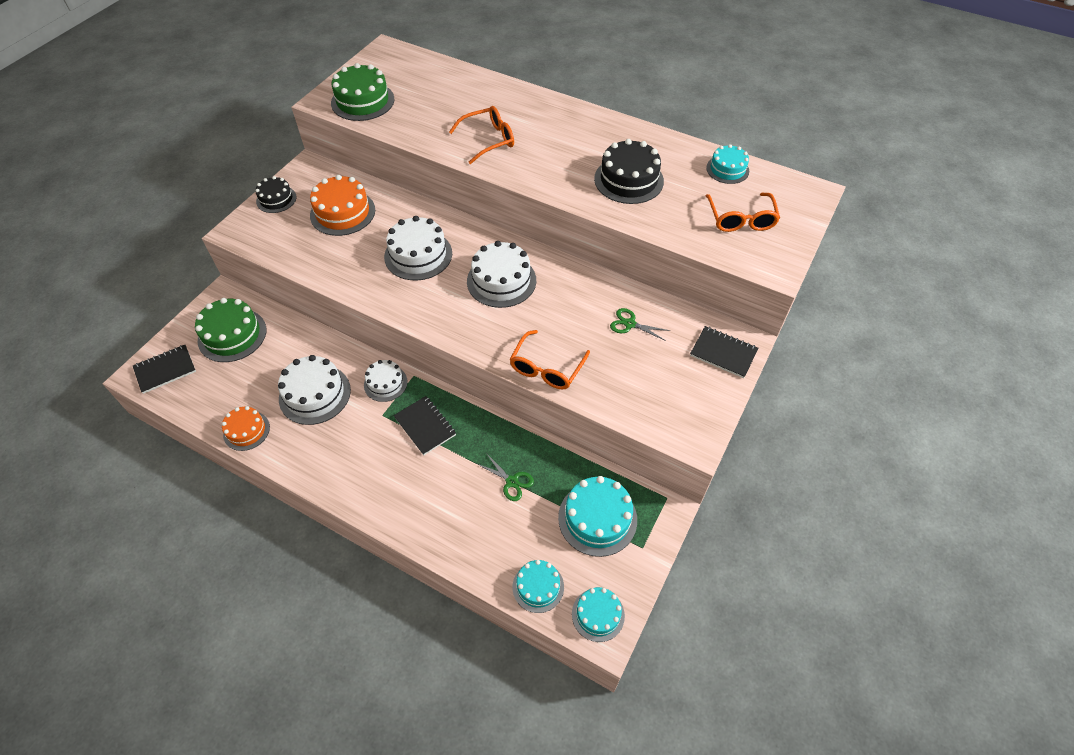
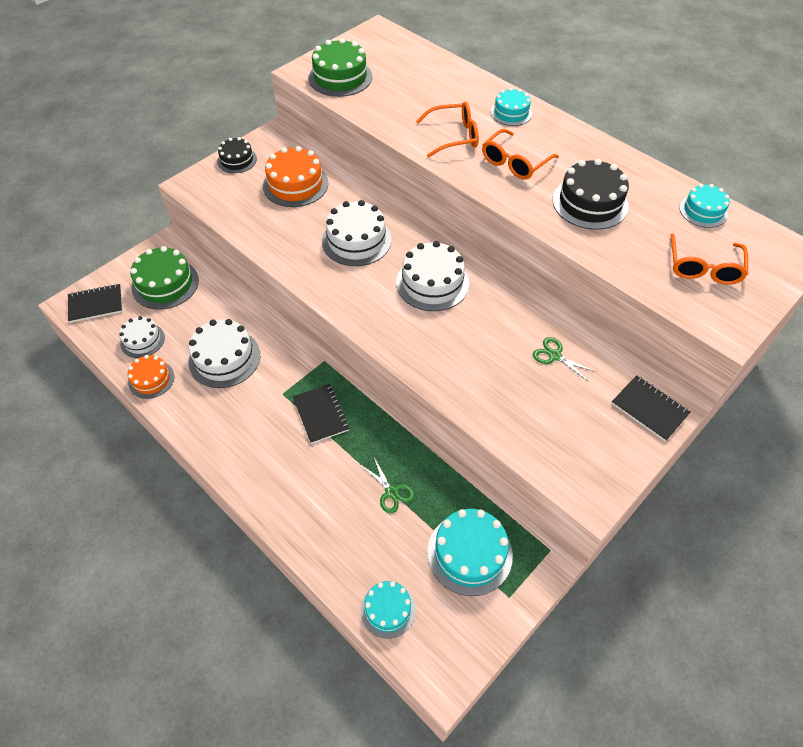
camera: 15 degrees right, 0 degrees up
white cake [364,360,408,402] -> white cake moved to [119,316,165,358]
orange glasses [510,330,590,389] -> orange glasses moved to [482,129,559,180]
turquoise cake [572,587,625,642] -> turquoise cake moved to [491,88,532,126]

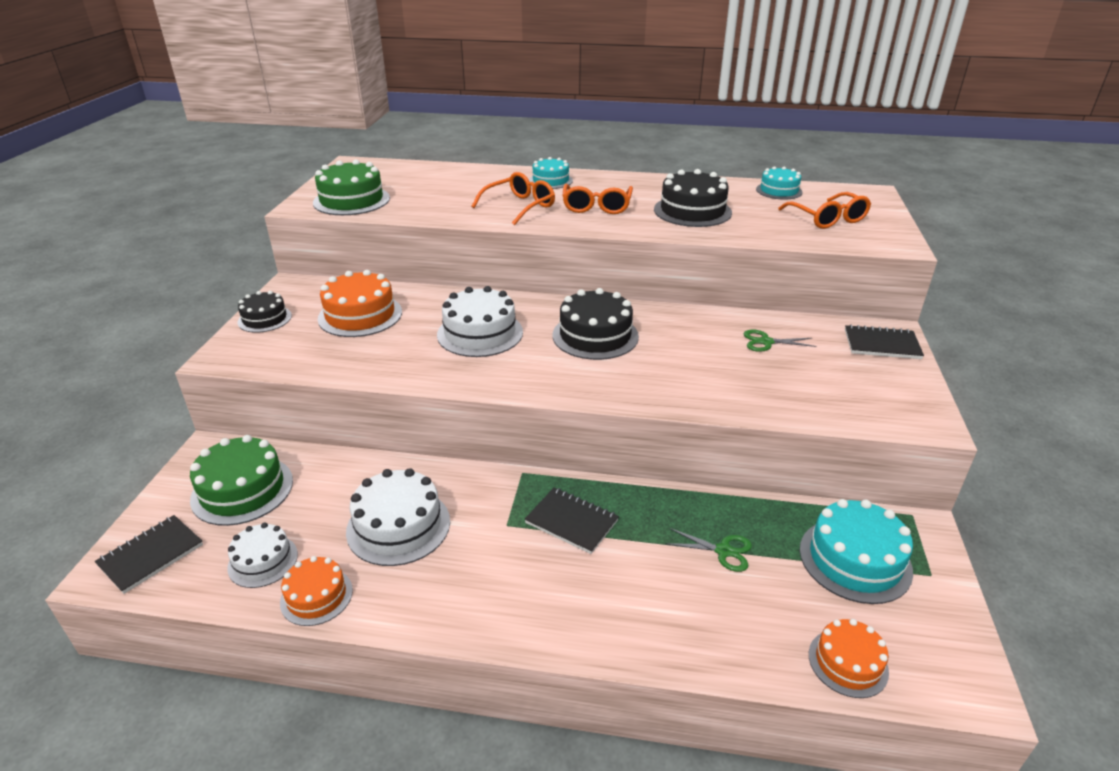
camera: 35 degrees left, 20 degrees down
turquoise cake [361,581,416,638] -> orange cake [809,619,889,698]
white cake [396,241,469,311] -> black cake [553,288,639,360]

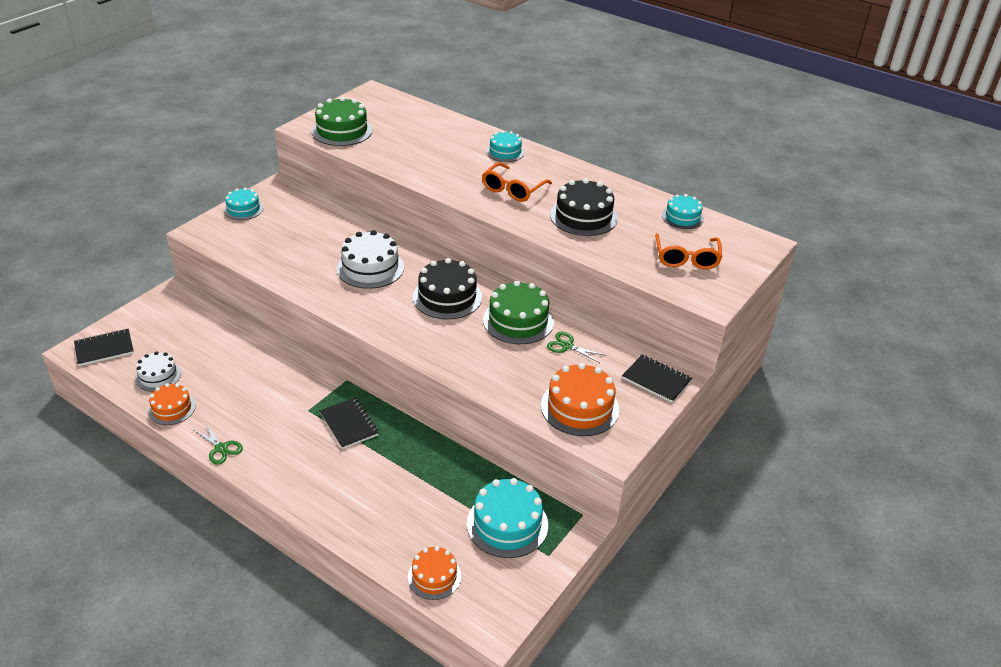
camera: 25 degrees right, 5 degrees up
green cake [190,435,293,526] -> green cake moved to [483,281,554,344]
black cake [238,291,292,333] -> turquoise cake [224,188,263,220]
orange cake [318,270,402,337] -> orange cake moved to [541,363,619,436]
white cake [346,468,450,566] -> none
orange glasses [471,172,555,225] -> none
green scissors [665,528,752,572] -> green scissors moved to [194,423,243,464]

